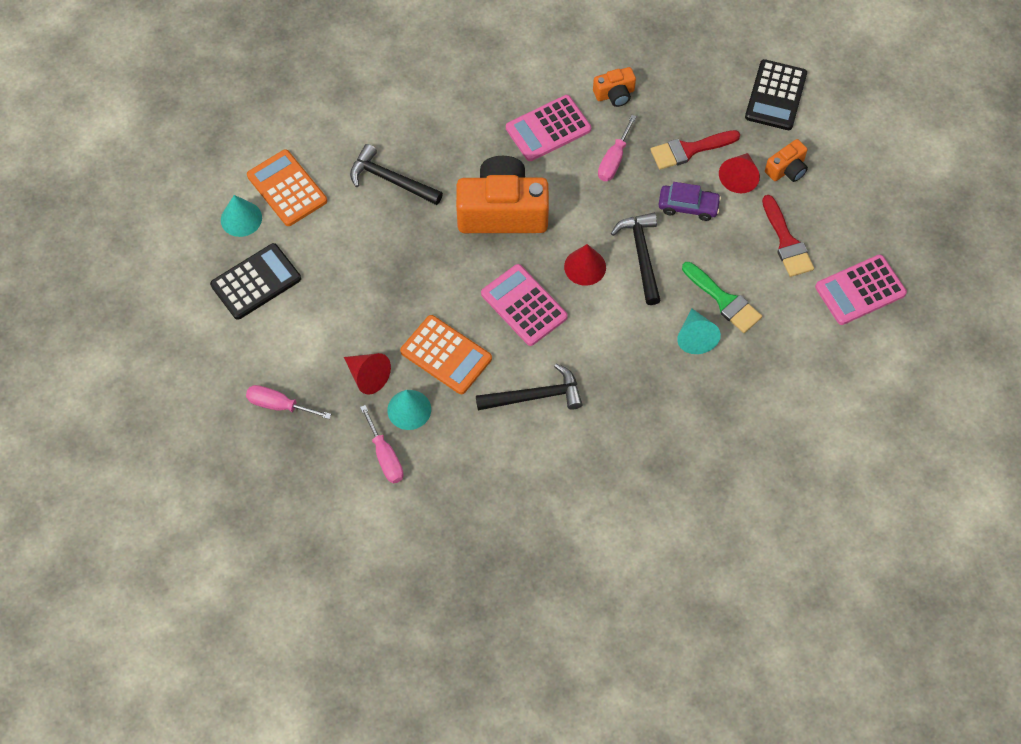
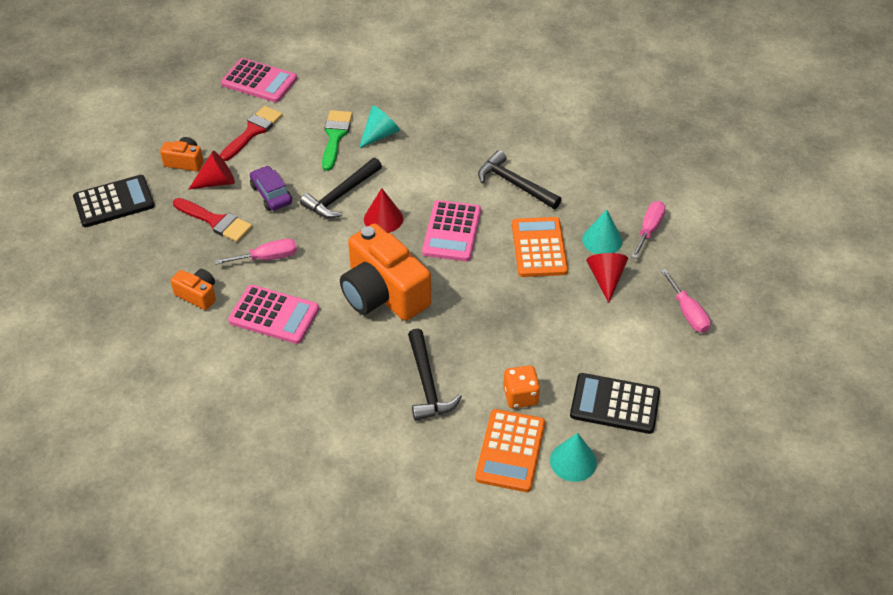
camera: 130 degrees left, 15 degrees down
none -> orange dice [503,365,540,409]

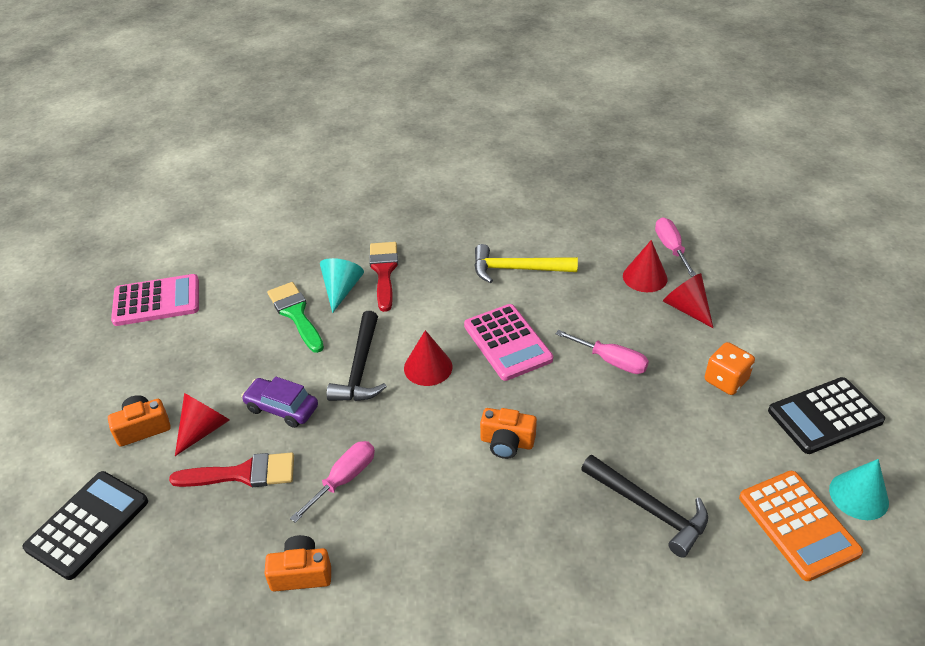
camera: 35 degrees left, 5 degrees down
red brush [220,106,282,161] -> red brush moved to [369,242,398,312]
pink calculator [228,285,319,344] -> none
orange camera [340,224,431,321] -> orange camera [480,408,537,459], size x0.47
black hammer [478,150,562,209] -> yellow hammer [474,244,578,283]
orange dice [503,365,540,409] -> orange dice moved to [705,342,755,395]
orange calculator [512,217,568,277] -> none
turquoise cone [582,210,622,254] -> red cone [623,240,667,292]
pink screwdriver [661,269,711,333] -> pink screwdriver moved to [556,330,649,374]

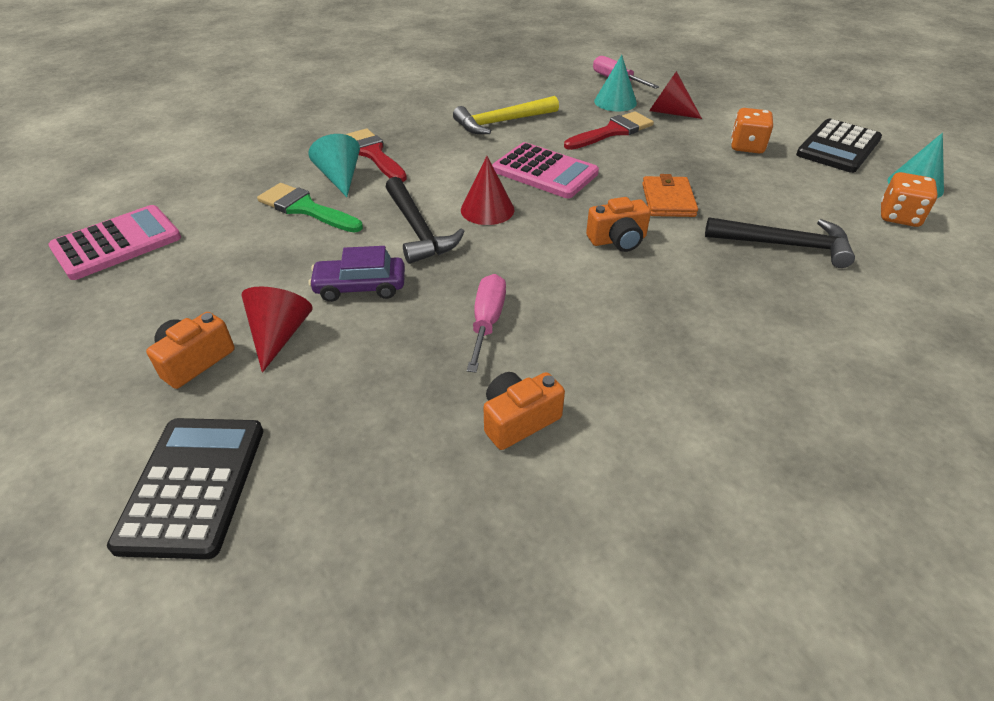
camera: 30 degrees left, 0 degrees up
red brush [169,452,294,487] -> red brush moved to [564,111,654,150]
pink screwdriver [556,330,649,374] -> none
red cone [623,240,667,292] -> turquoise cone [594,55,637,111]
orange calculator [739,471,863,581] -> orange dice [881,172,938,227]
none -> orange wallet [642,174,698,217]

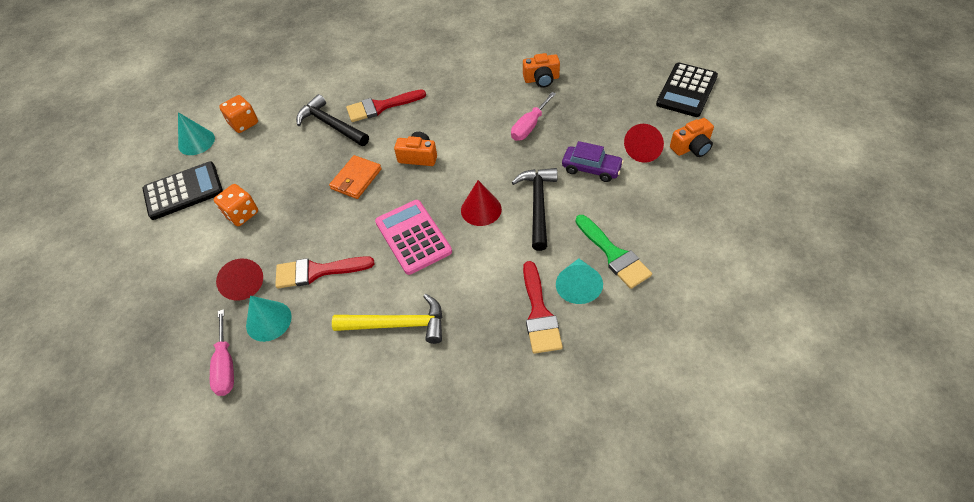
camera: 150 degrees left, 10 degrees up
pink calculator [48,205,181,280] -> none
none -> red brush [346,89,426,122]

